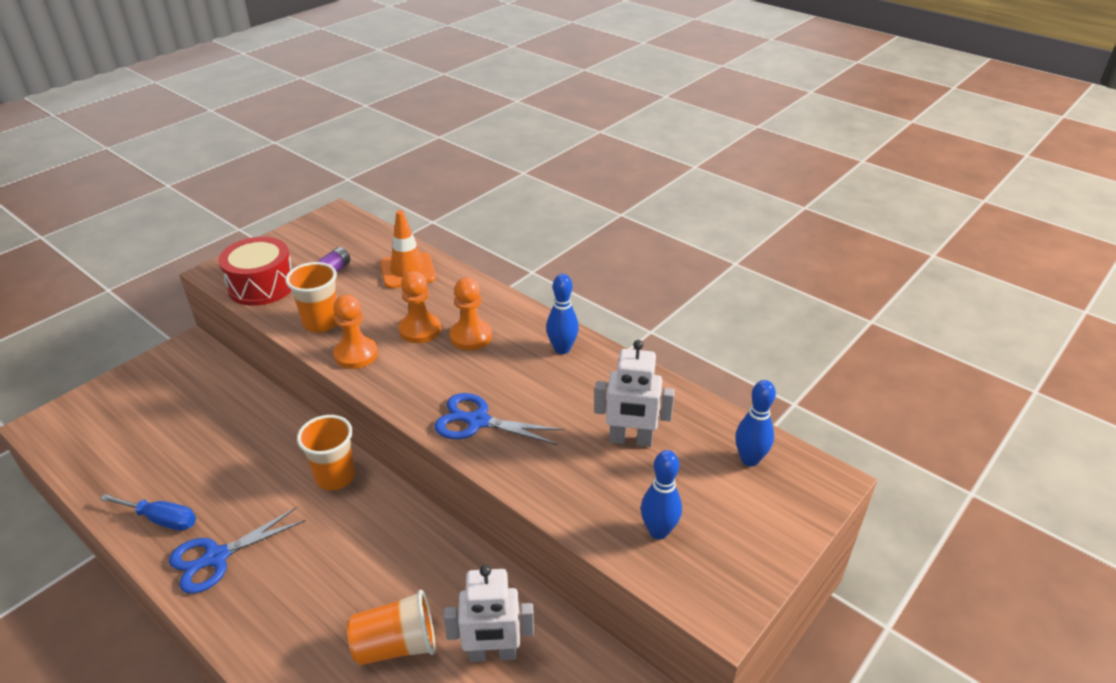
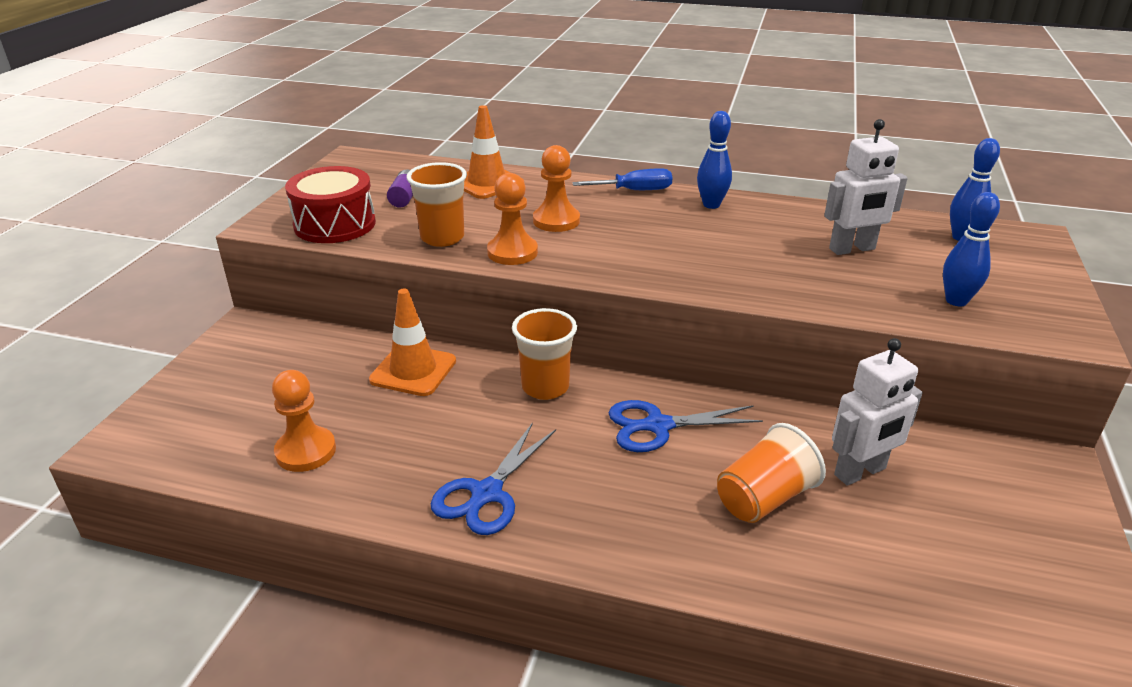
camera: 25 degrees left, 5 degrees down
blue screwdriver [100,494,196,531] -> blue screwdriver moved to [572,168,672,190]
blue scissors [434,393,564,445] -> blue scissors moved to [609,400,763,452]
orange pawn [449,278,492,350] -> orange pawn moved to [272,370,336,472]
none -> orange traffic cone [369,288,456,396]

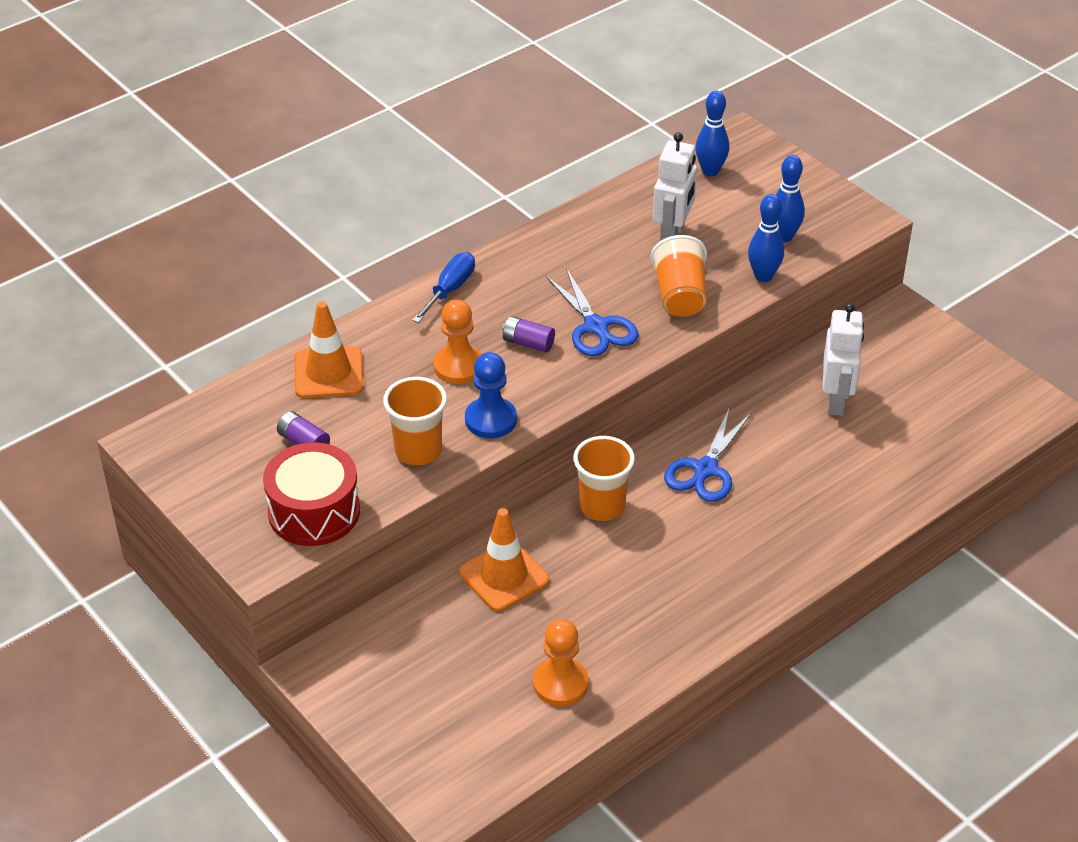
camera: 55 degrees left, 10 degrees up
blue scissors [430,422,556,535] -> blue scissors moved to [546,268,639,356]
orange pawn [487,173,538,265] -> blue pawn [465,352,517,438]
blue bowling pin [697,111,732,209] -> blue bowling pin moved to [748,194,784,282]
orange cup [717,423,826,523] -> orange cup moved to [650,235,707,317]
none -> purple battery [502,316,555,353]

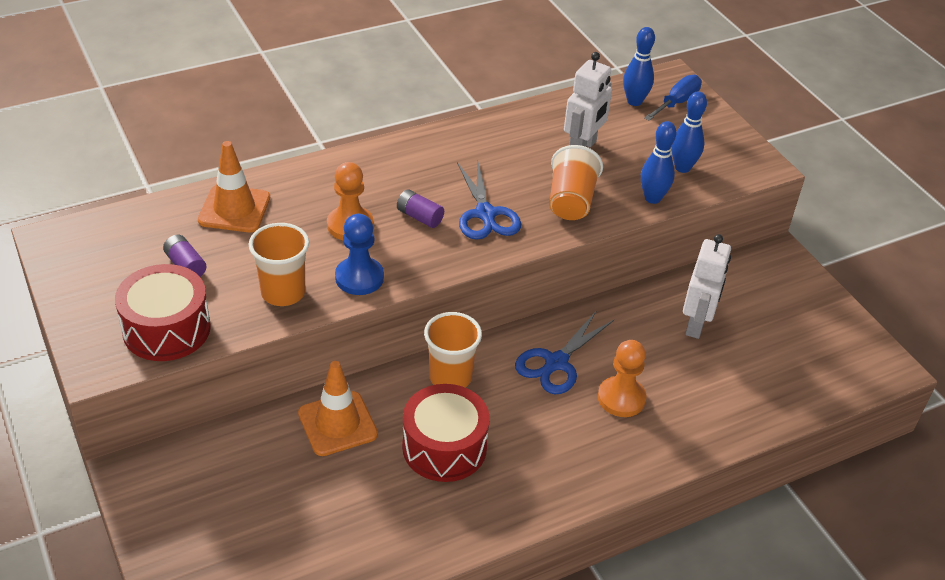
camera: 10 degrees right, 0 degrees up
blue screwdriver [412,252,475,323] -> blue screwdriver moved to [644,75,702,121]
orange pawn [533,619,589,706] -> orange pawn moved to [598,340,647,417]
none -> red drum [402,384,490,482]

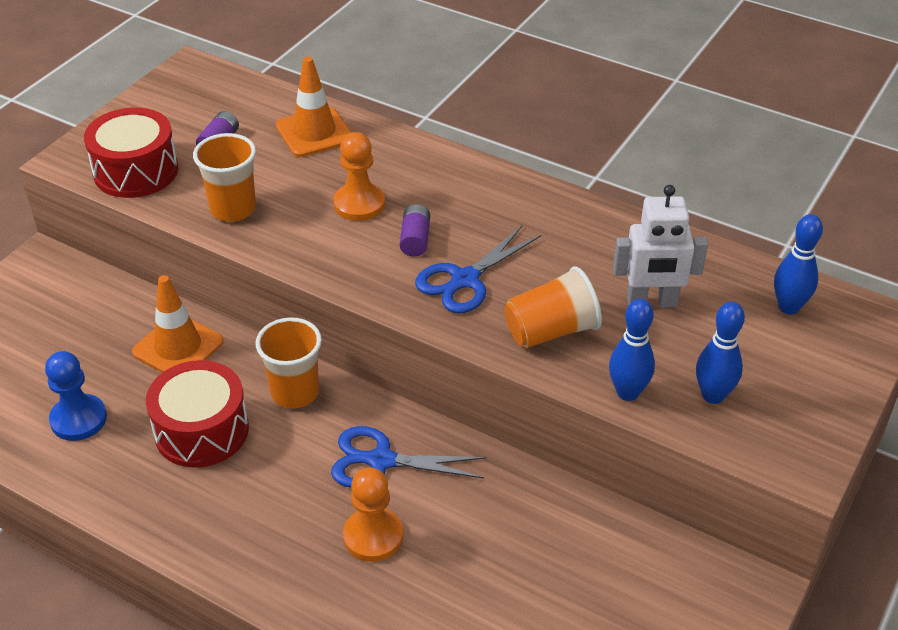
camera: 60 degrees right, 0 degrees up
blue pawn [335,214,384,295] -> blue pawn moved to [45,351,107,441]
blue screwdriver [644,75,702,121] -> none
white robot [683,234,731,339] -> none

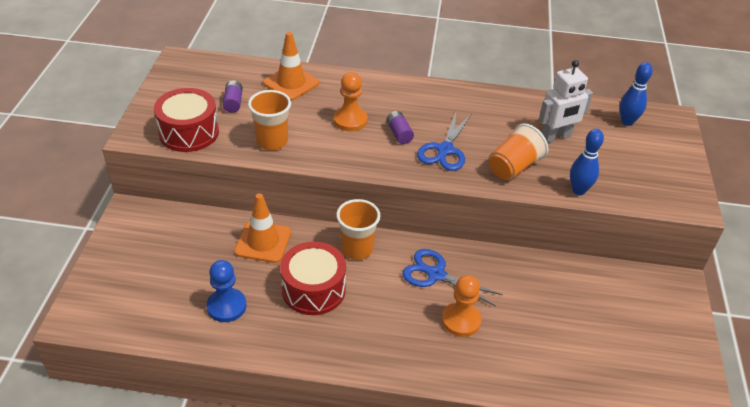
camera: 25 degrees left, 0 degrees up
blue scissors [331,426,486,488] -> blue scissors turned 45 degrees clockwise [402,249,503,306]
blue bowling pin [696,302,745,404] -> none

